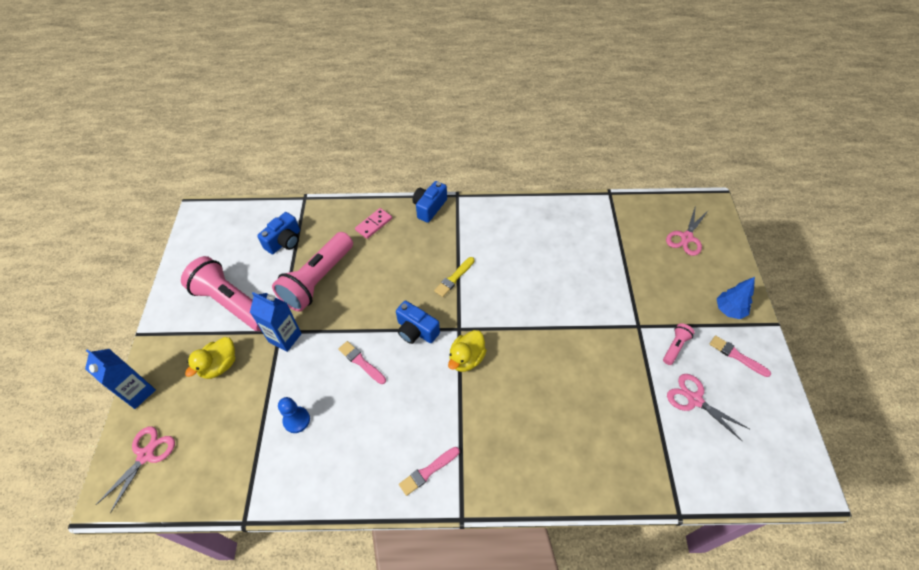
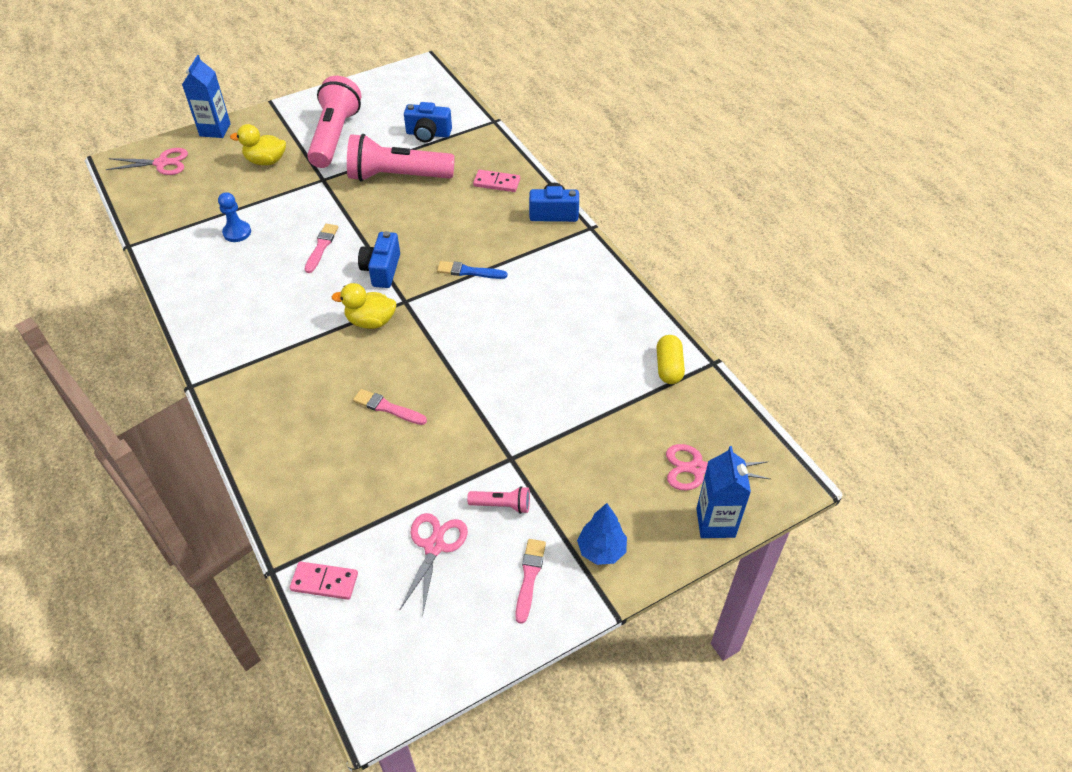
camera: 60 degrees right, 5 degrees down
blue carton [250,292,302,352] -> blue carton moved to [696,446,751,538]
pink brush [399,447,460,496] -> pink brush moved to [353,389,427,425]
yellow brush [434,257,475,297] -> blue brush [437,261,507,279]
none -> pink domino [290,561,358,600]
none -> yellow capsule [657,335,685,384]

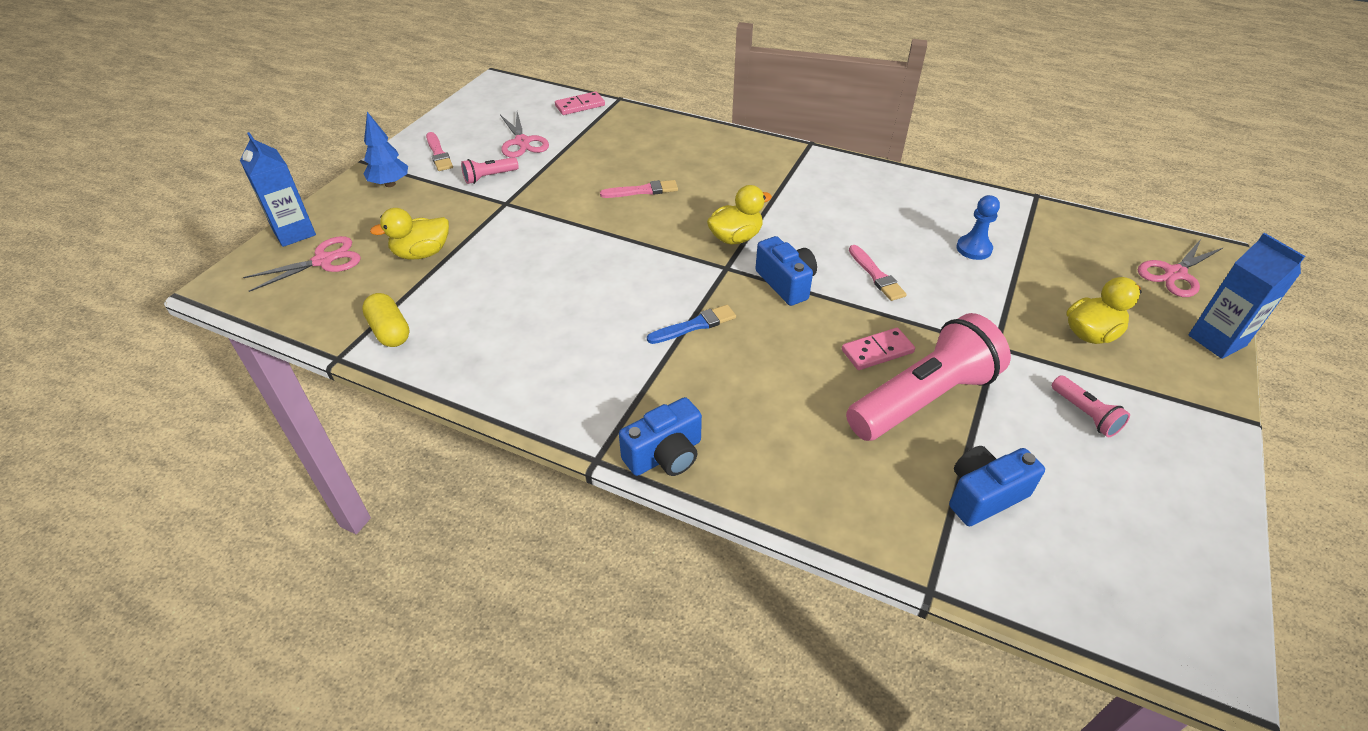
camera: 145 degrees right, 5 degrees down
pink flashlight [307,76,361,168] -> pink flashlight [1052,375,1130,437], size x0.44
pink domino [473,170,520,192] -> pink domino moved to [842,328,915,370]
none -> yellow duck [370,208,449,260]

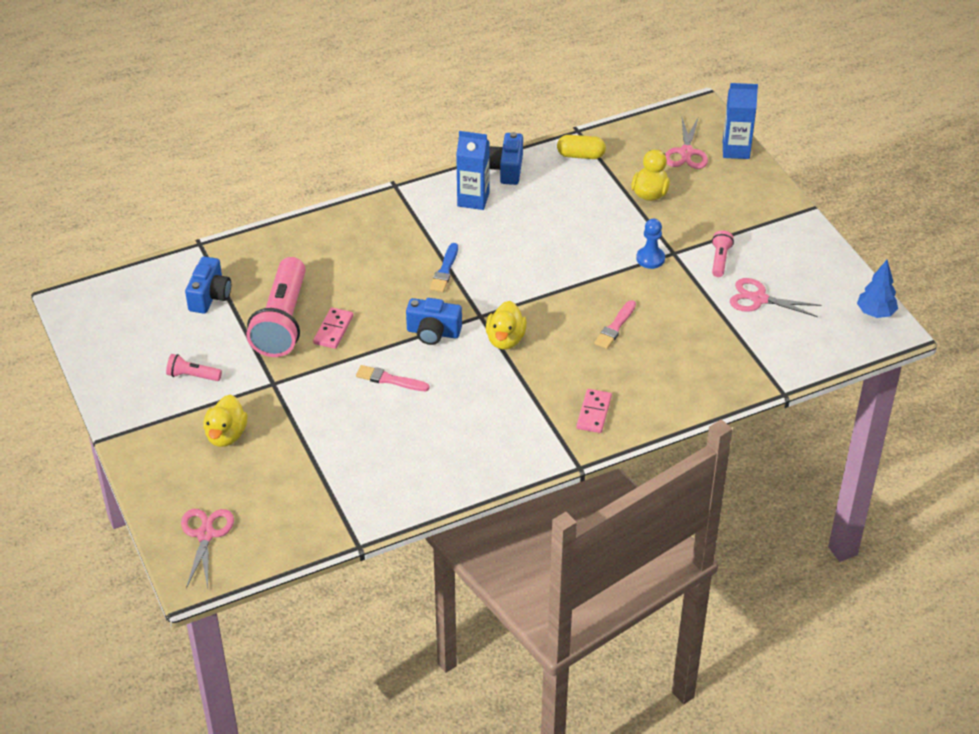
camera: 130 degrees right, 0 degrees up
blue tree [364,112,408,187] -> blue tree moved to [857,260,898,318]
pink brush [426,132,453,171] -> none
pink domino [555,91,605,115] -> pink domino moved to [576,389,612,433]
blue camera [619,397,702,476] -> blue camera moved to [489,132,523,185]
blue pawn [956,195,1000,260] -> blue pawn moved to [636,219,665,269]
blue carton [1189,233,1305,359] -> blue carton moved to [456,131,490,210]

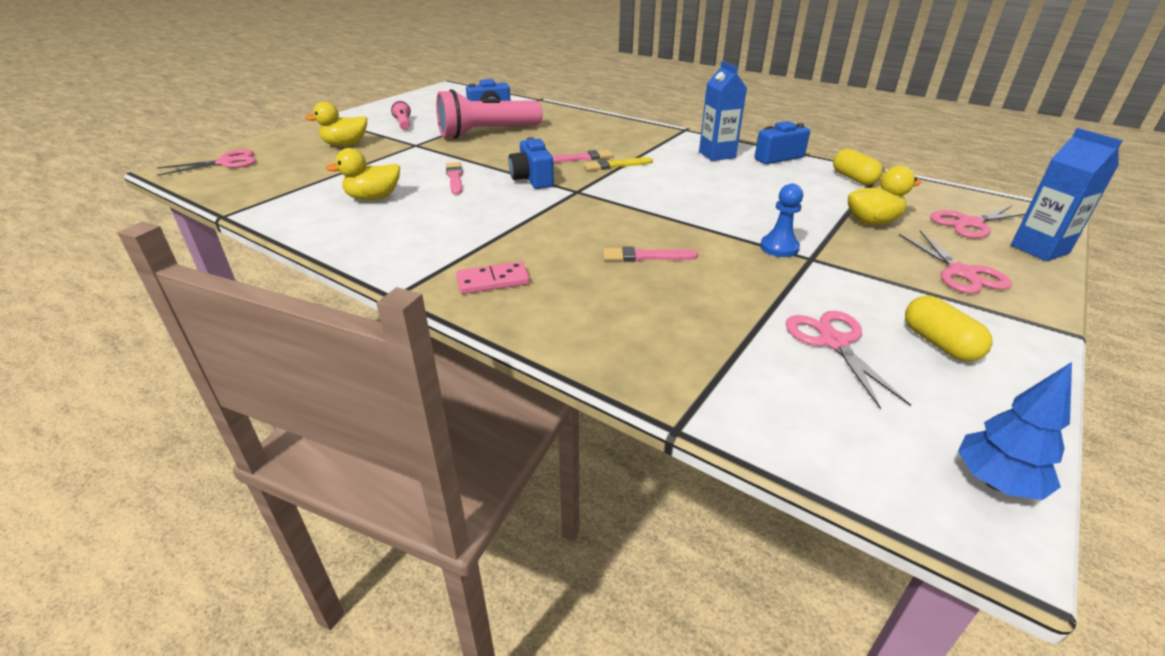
camera: 60 degrees right, 10 degrees down
pink domino [313,307,353,349] -> none
blue brush [430,243,458,292] -> yellow brush [583,157,653,171]
yellow duck [486,301,527,350] -> yellow duck moved to [325,148,400,200]
pink flashlight [712,230,734,277] -> none
none -> pink brush [552,150,613,163]
none -> pink scissors [899,231,1012,294]
none -> yellow capsule [905,296,993,362]

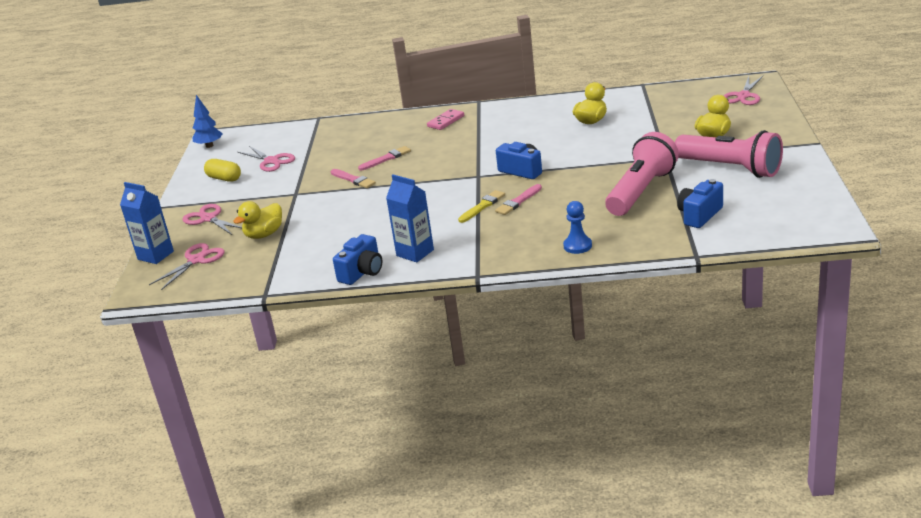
camera: 150 degrees right, 5 degrees down
pink flashlight [391,100,411,130] -> pink flashlight [675,130,783,178], size x2.29
pink brush [446,162,463,195] -> pink brush moved to [331,169,376,188]
blue pawn [760,184,803,257] -> blue pawn moved to [563,201,592,254]
yellow capsule [833,149,883,185] -> none

